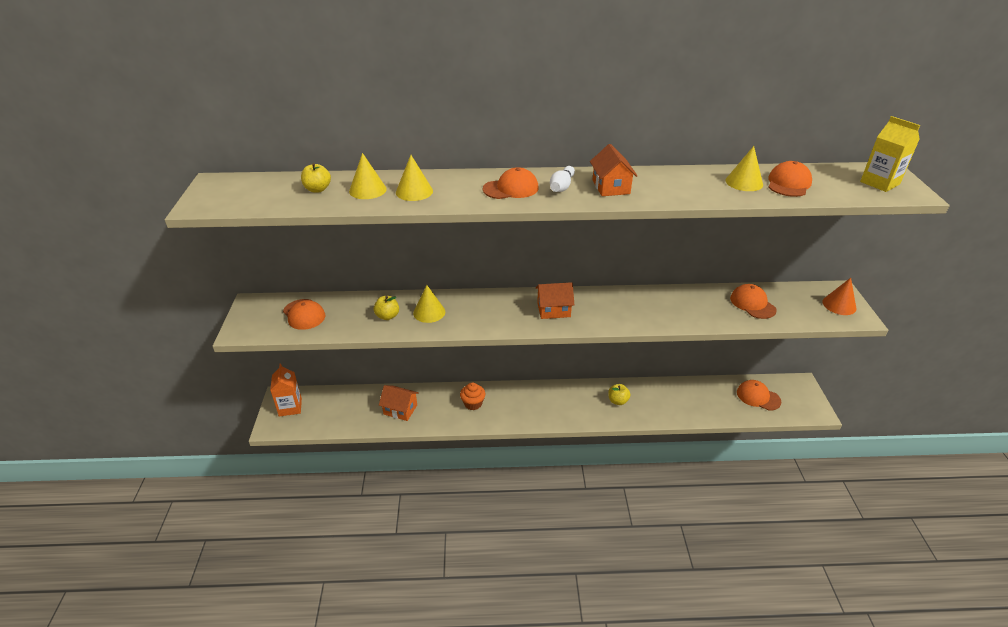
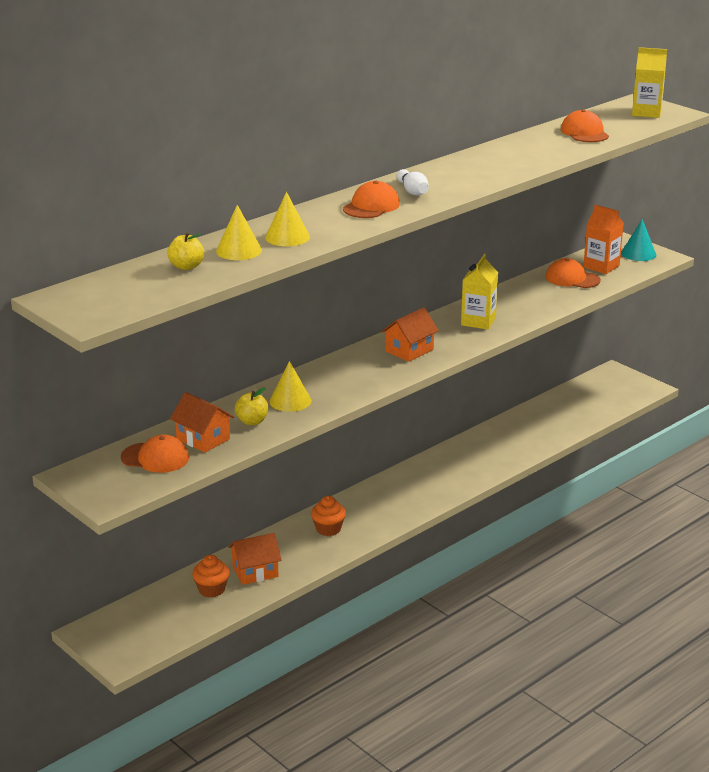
camera: 40 degrees left, 10 degrees down
orange carton [270,364,302,417] -> orange carton moved to [583,205,624,274]
orange house [590,144,638,196] -> orange house moved to [170,392,234,453]
yellow apple [608,384,631,405] -> none
yellow cone [726,146,763,191] -> none
orange cap [737,380,781,411] -> none
orange cone [822,278,856,315] -> turquoise cone [621,219,656,261]
none -> orange cupcake [192,555,230,598]
none -> yellow carton [461,254,498,330]

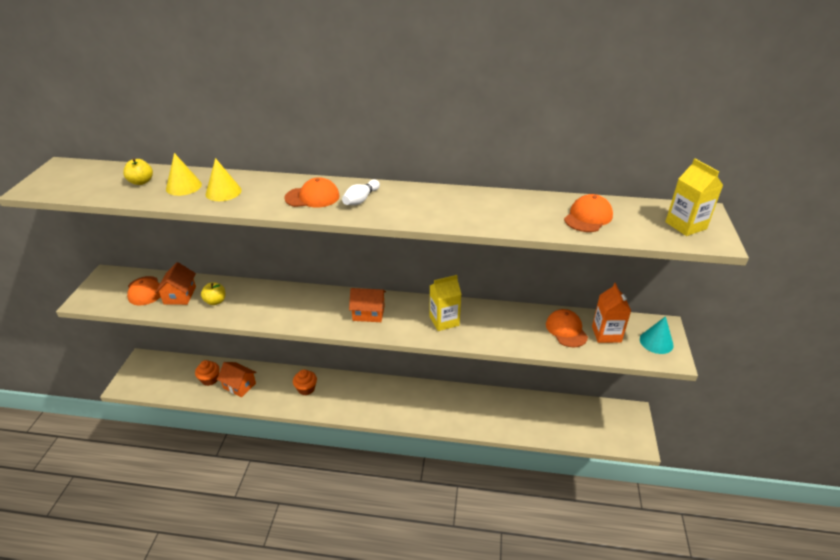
camera: 50 degrees right, 10 degrees up
yellow cone [269,361,311,412] -> none

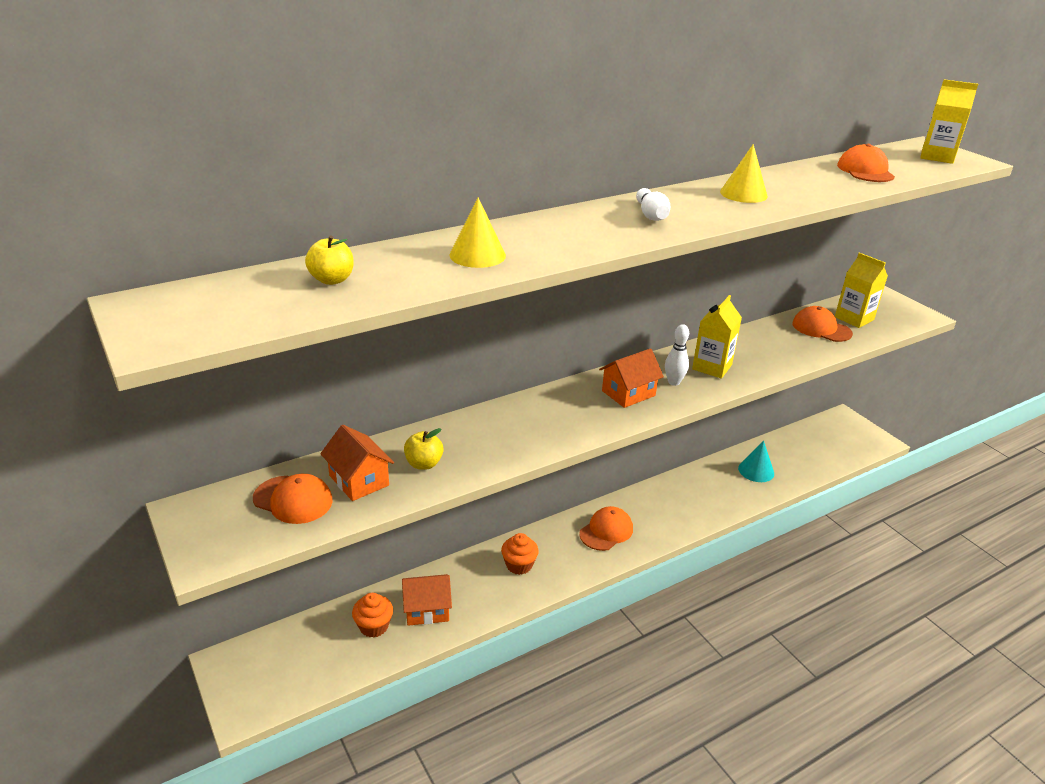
camera: 40 degrees left, 5 degrees down
yellow cone [166,153,202,196] -> yellow cone moved to [720,144,768,203]
orange cap [284,177,340,208] -> orange cap moved to [579,506,633,551]
orange carton [592,283,631,343] -> yellow carton [835,253,888,328]
turquoise cone [640,316,674,354] -> turquoise cone moved to [738,441,774,482]
none -> white bowling pin [665,324,689,386]

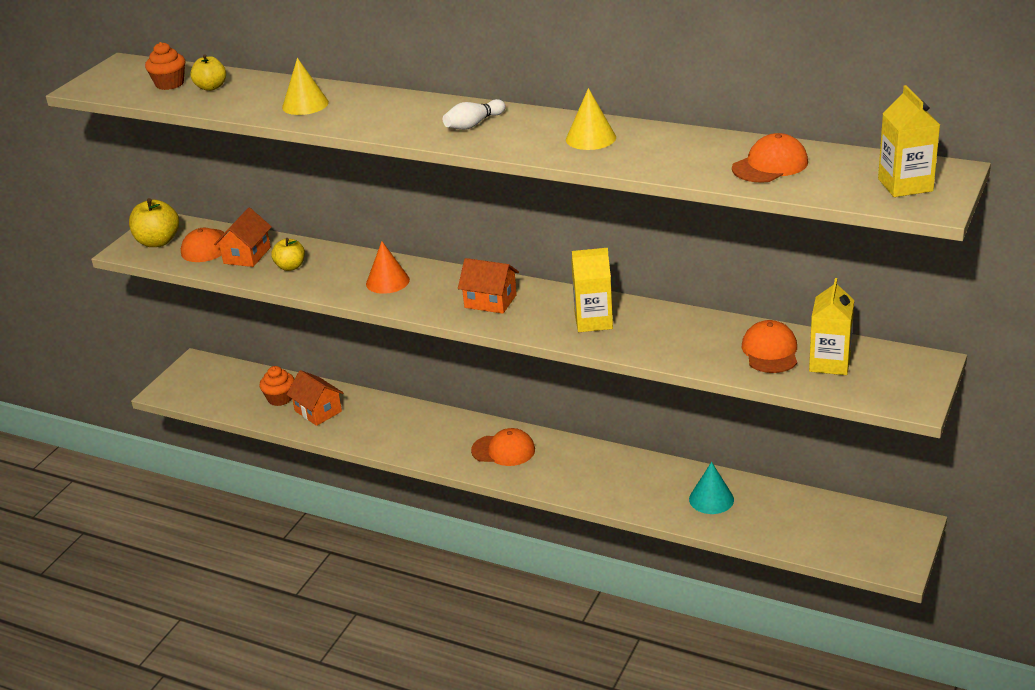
camera: 60 degrees right, 0 degrees up
orange cupcake [501,533,539,575] -> orange cupcake moved to [145,42,185,90]
white bowling pin [665,324,689,386] -> none
none -> yellow apple [129,198,179,247]
none -> orange cone [366,241,410,294]

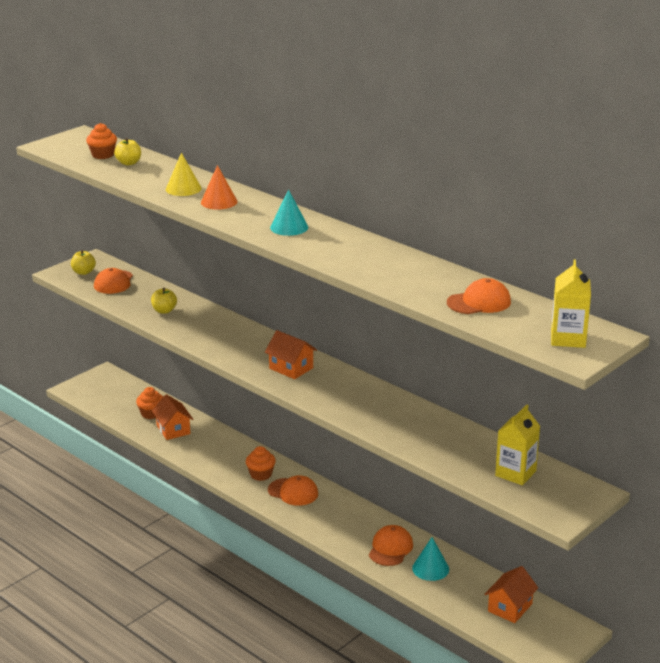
camera: 15 degrees right, 5 degrees down
yellow apple [129,198,179,247] -> yellow apple [71,250,96,275], size x0.65
orange house [214,208,272,267] -> orange house moved to [484,566,538,623]
orange cone [366,241,410,294] -> orange cone moved to [201,165,237,209]
white bowling pin [443,99,506,130] -> turquoise cone [270,189,308,236]
yellow cone [566,88,616,150] -> none
yellow carton [571,248,613,332] -> none
orange cap [742,320,797,373] -> orange cap moved to [369,525,413,566]
none -> orange cupcake [246,446,276,481]

